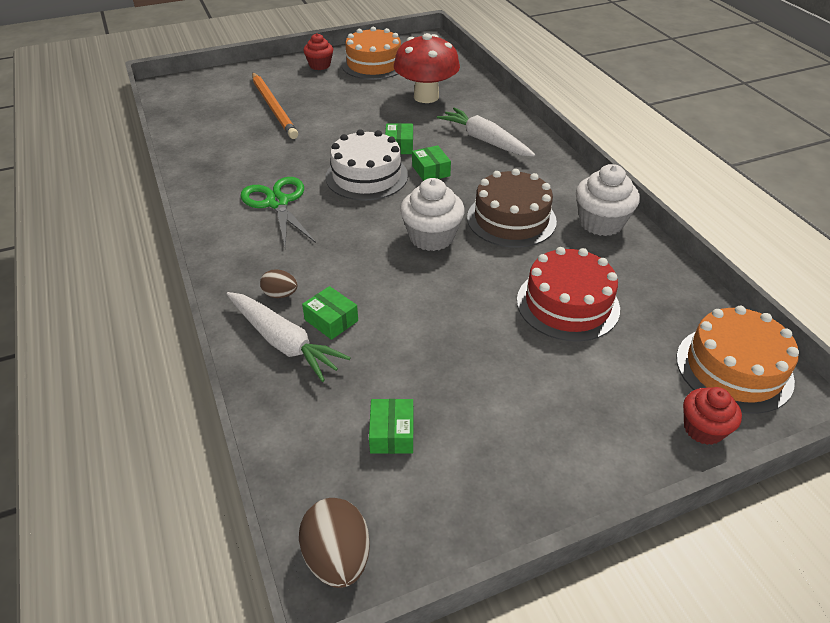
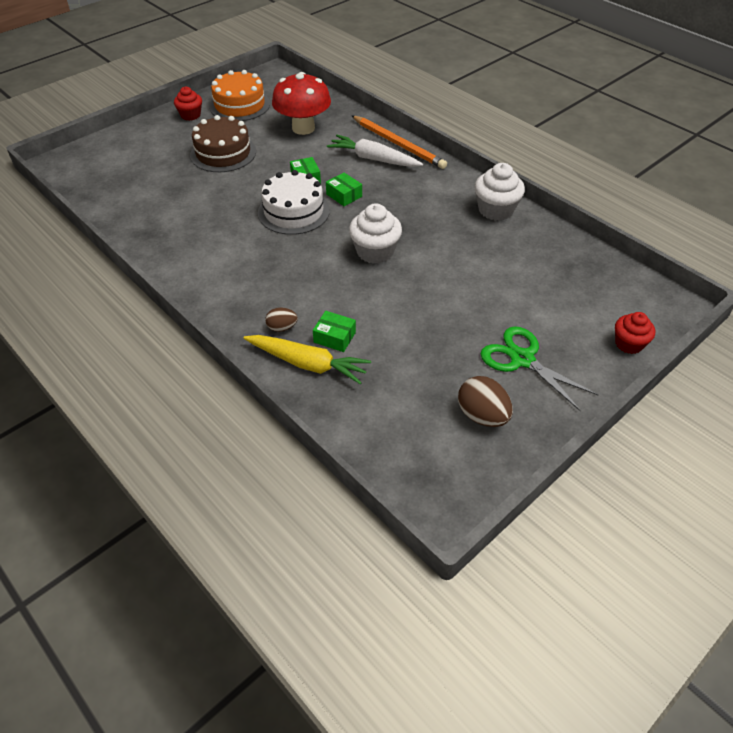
camera: 20 degrees left, 5 degrees up
white carrot [226,292,351,382] -> yellow carrot [243,335,371,384]
green scissors [241,177,316,249] -> green scissors moved to [481,326,598,412]
orange pencil [252,72,298,139] -> orange pencil moved to [352,116,447,169]
brown egg [299,498,370,588] -> brown egg moved to [458,376,513,427]
green box [369,399,413,454] -> none
brown cake [467,169,557,248] -> brown cake moved to [190,115,256,172]
red cake [517,247,620,342] -> none
orange cake [676,306,799,414] -> none

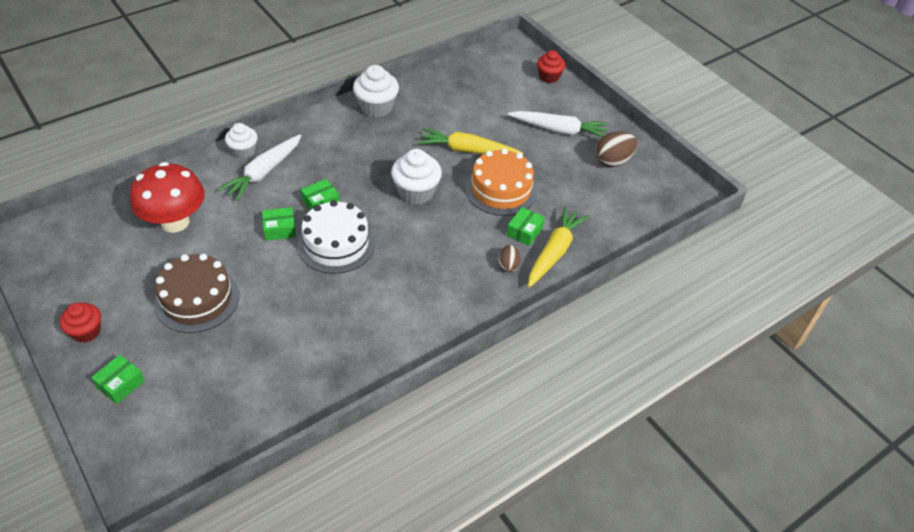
camera: 85 degrees left, 0 degrees up
orange cake [209,70,270,121] -> orange cake moved to [465,148,537,216]
orange pencil [352,116,447,169] -> white cupcake [225,123,258,159]
green scissors [481,326,598,412] -> white carrot [508,111,609,137]
none -> green box [91,355,145,404]
none -> yellow carrot [418,128,523,155]

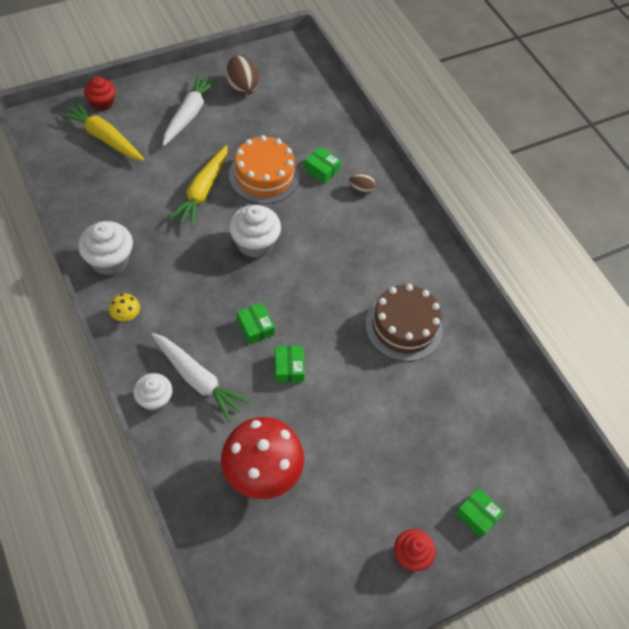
camera: 85 degrees left, 10 degrees up
brown cake [154,254,239,333] -> brown cake moved to [365,284,443,361]
white cake [297,200,375,274] -> none
yellow carrot [528,206,589,287] -> yellow carrot moved to [58,101,144,161]
none -> yellow mushroom [109,293,140,321]

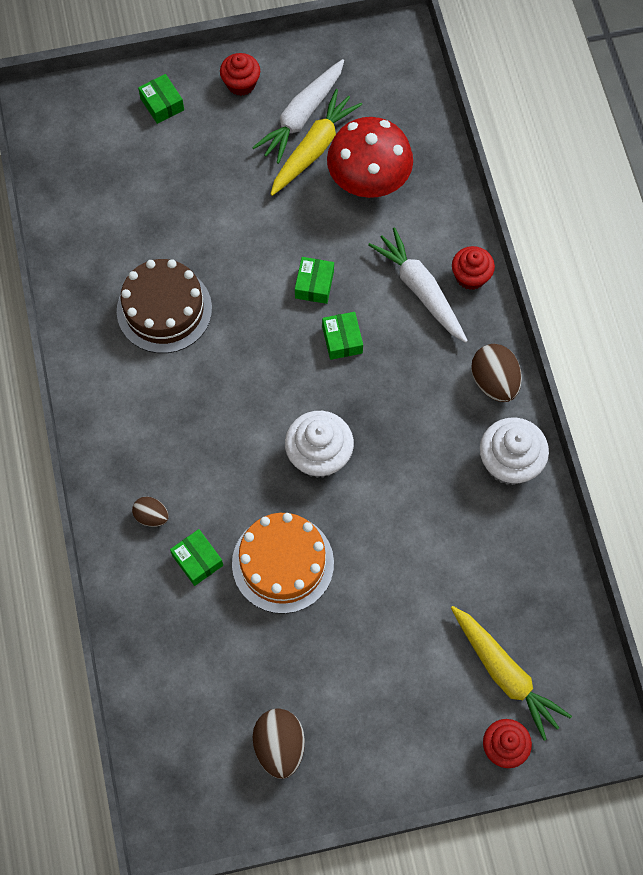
camera: 160 degrees left, 10 degrees up
yellow mushroom [109,293,140,321] -> brown egg [471,344,522,402]
white cupcake [133,373,172,412] -> red cupcake [452,246,495,290]
white carrot [163,73,219,146] -> white carrot moved to [252,59,344,164]
yellow carrot [169,145,228,227] -> yellow carrot moved to [270,89,362,196]

